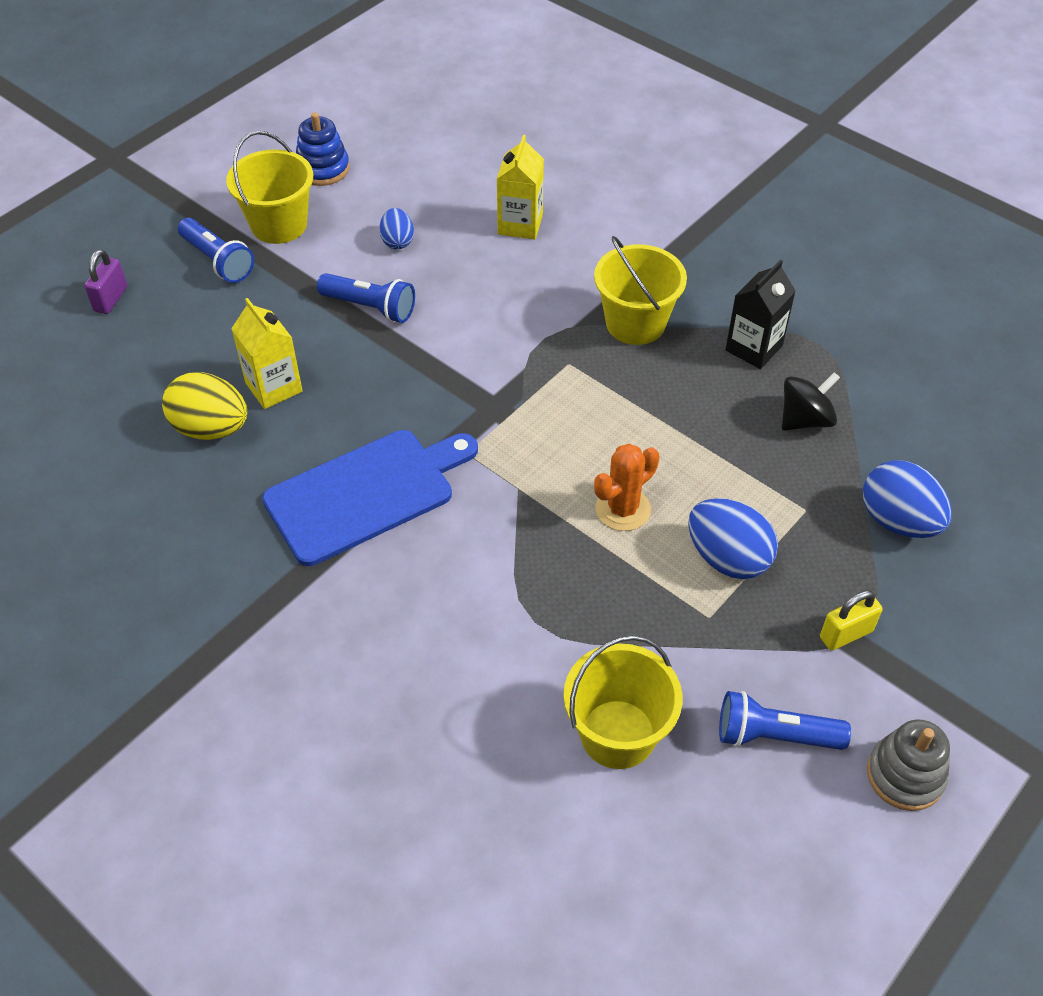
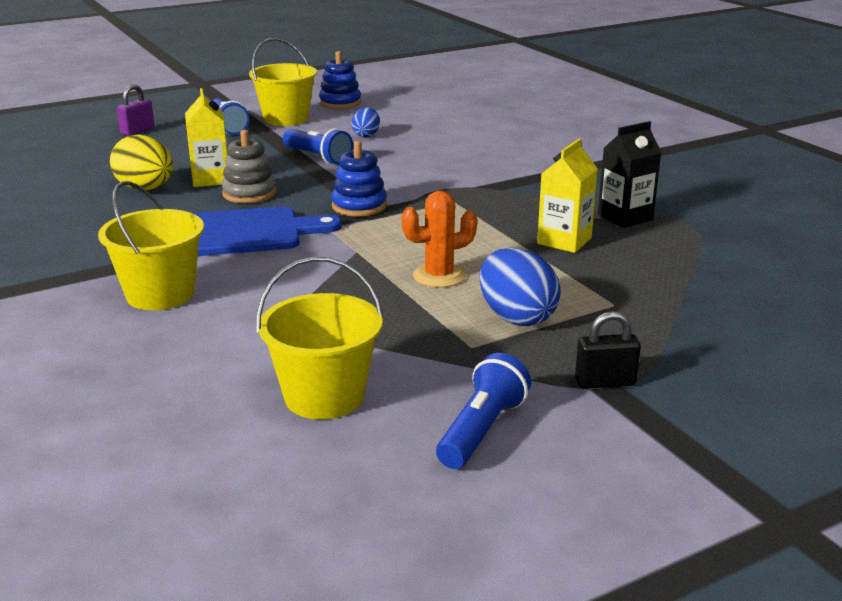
camera: 20 degrees right, 25 degrees down
yellow carton [497,135,544,240] -> yellow carton moved to [537,138,598,253]
yellow bucket [594,236,687,345] -> yellow bucket moved to [98,181,204,310]
blue flashlight [719,691,851,750] -> blue flashlight turned 90 degrees clockwise [436,353,531,469]
black spinning top [782,372,840,430] -> none
yellow padlock [820,590,882,651] -> black padlock [575,311,641,389]
blue egg [863,460,952,538] -> none
grey stacking toy [867,719,950,811] -> grey stacking toy moved to [221,130,277,203]
none -> blue stacking toy [331,141,387,217]

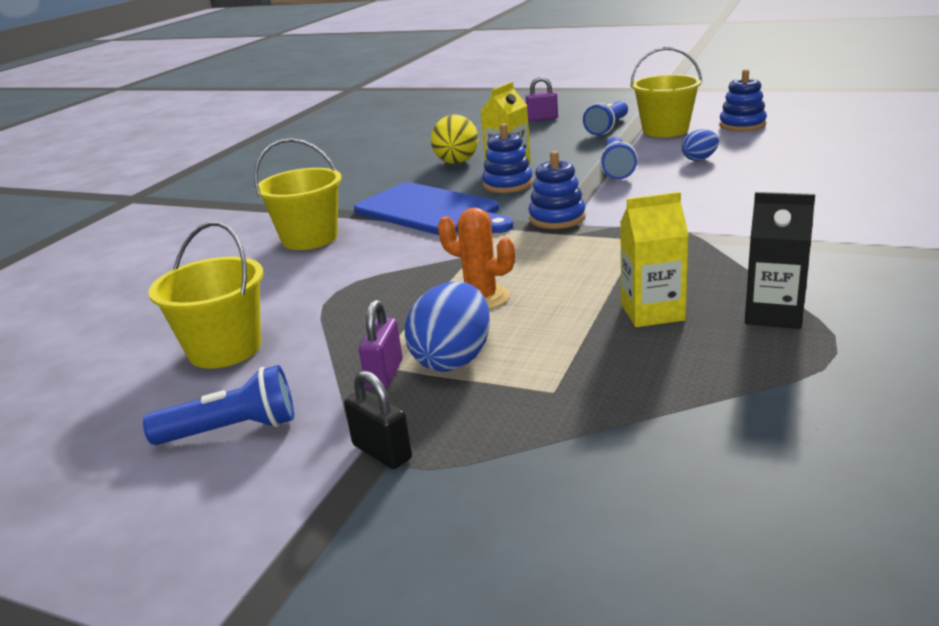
camera: 55 degrees right, 0 degrees up
grey stacking toy [221,130,277,203] -> blue stacking toy [482,124,533,193]
none -> purple padlock [359,300,403,389]

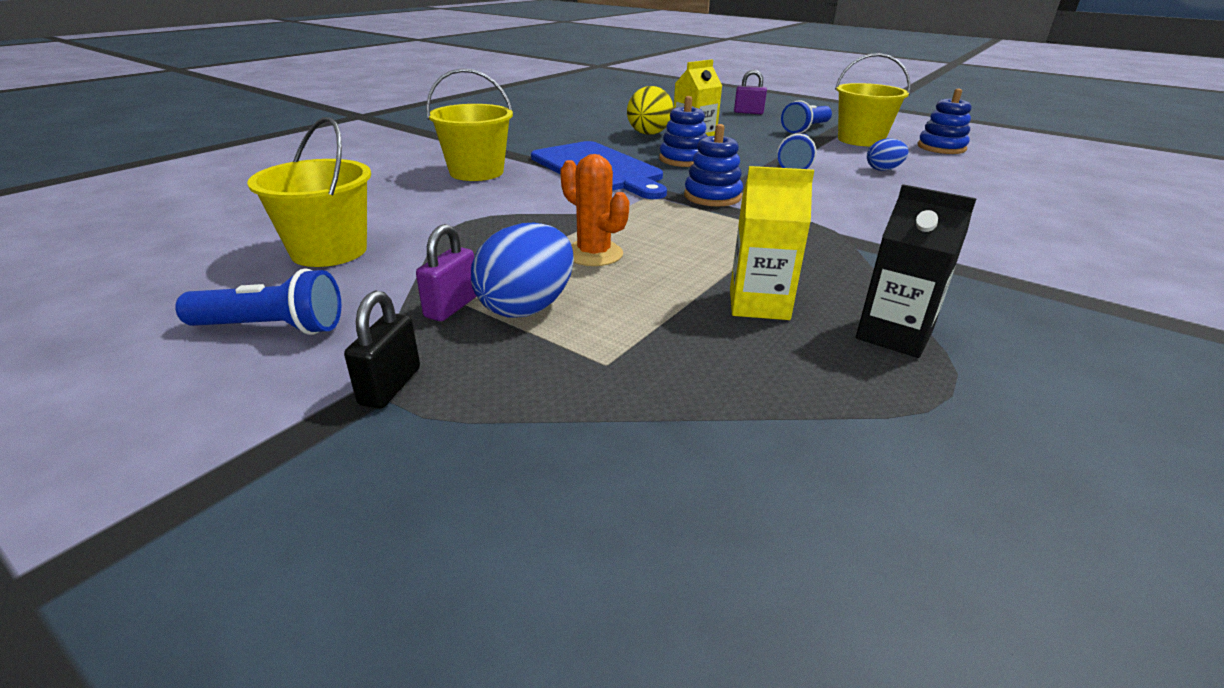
camera: 10 degrees right, 5 degrees up
black padlock [344,370,412,469] -> black padlock turned 45 degrees clockwise [344,291,420,409]

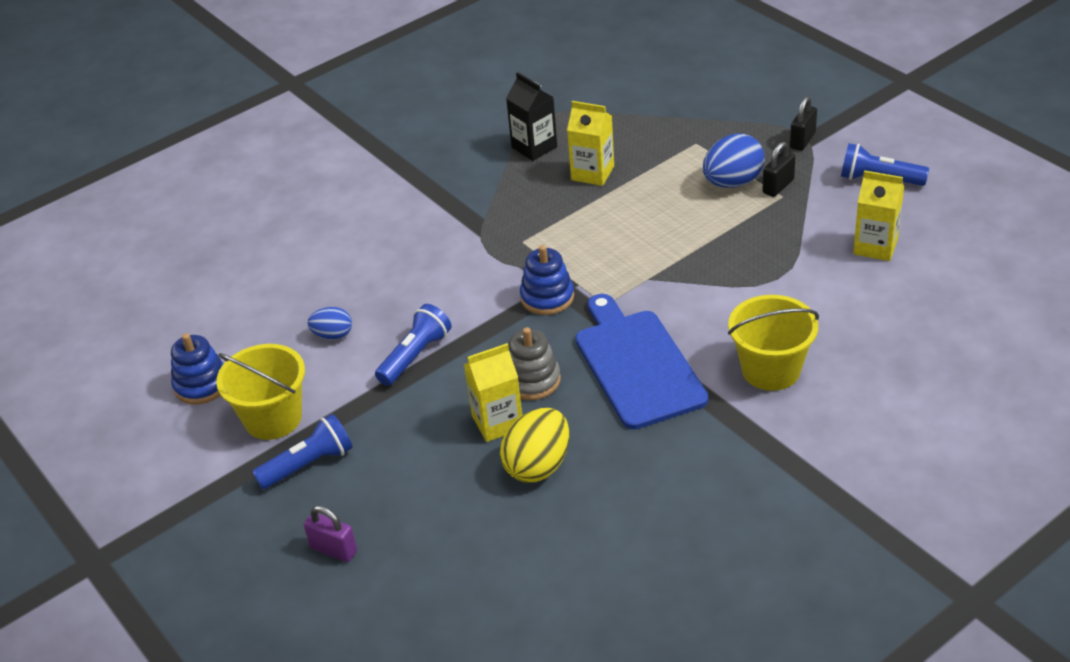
camera: 160 degrees left, 10 degrees up
yellow bucket [247,117,371,267] -> yellow carton [853,170,904,261]
purple padlock [416,224,477,321] -> black padlock [762,142,796,197]
orange cactus [560,154,629,266] -> none
blue stacking toy [659,96,707,167] -> grey stacking toy [508,327,561,400]

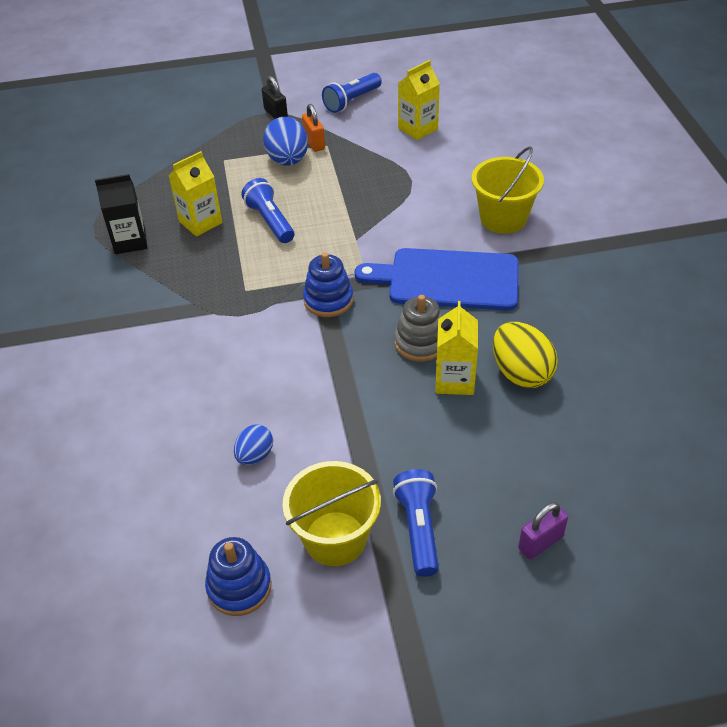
camera: 65 degrees left, 5 degrees up
blue flashlight [375,304,452,386] -> blue flashlight moved to [241,178,294,243]
black padlock [762,142,796,197] -> orange padlock [302,104,325,152]

